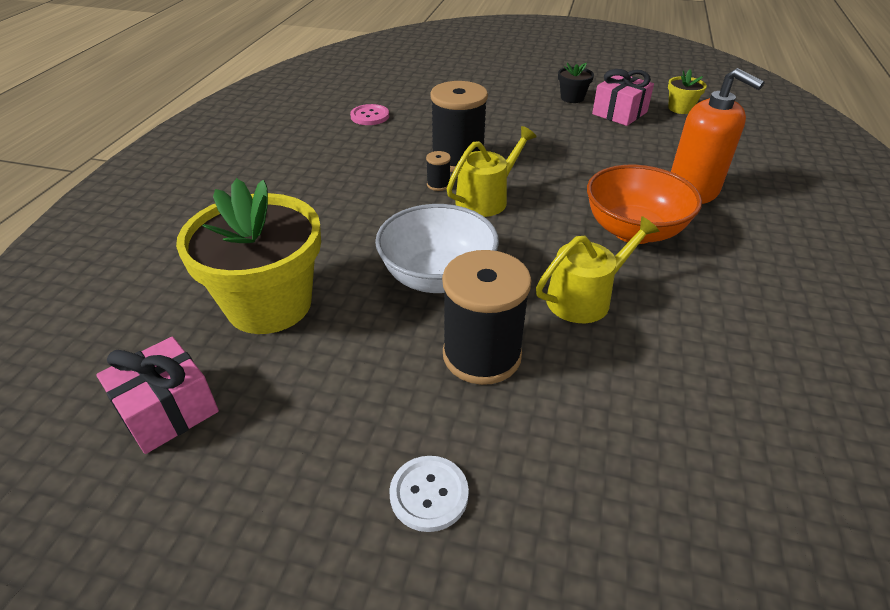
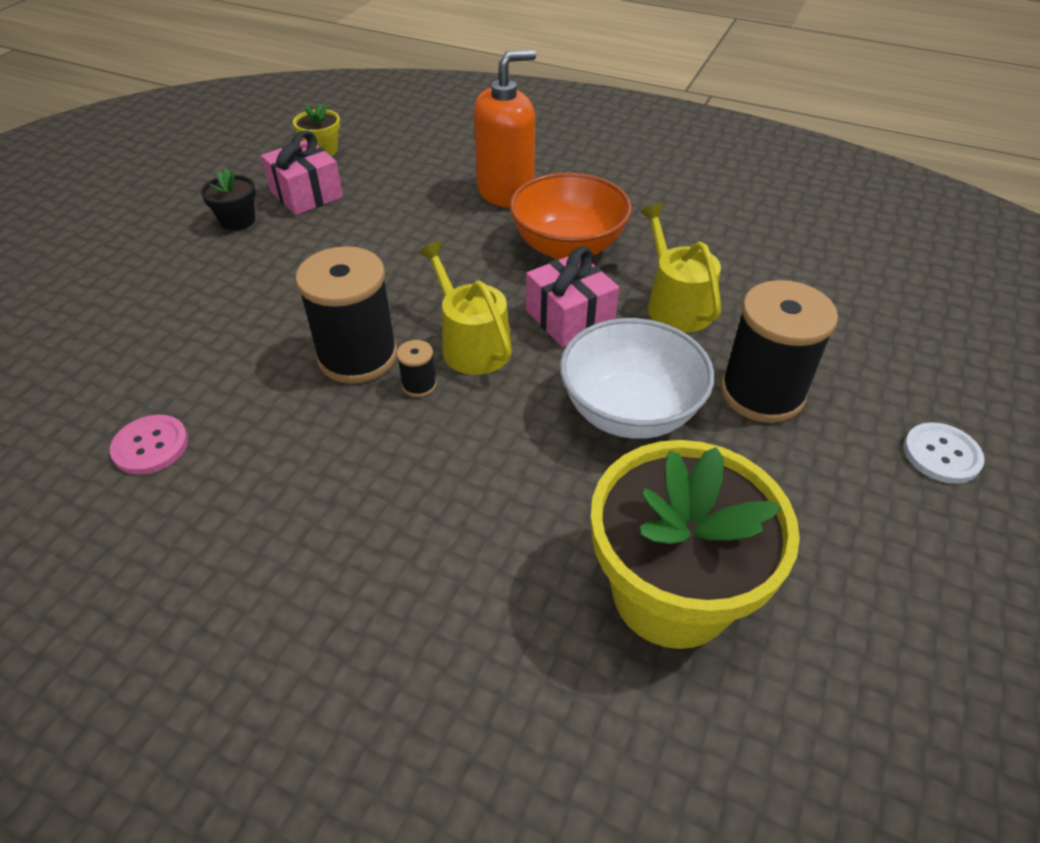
camera: 80 degrees left, 5 degrees up
pink gift [96,337,219,454] -> pink gift moved to [526,246,619,347]

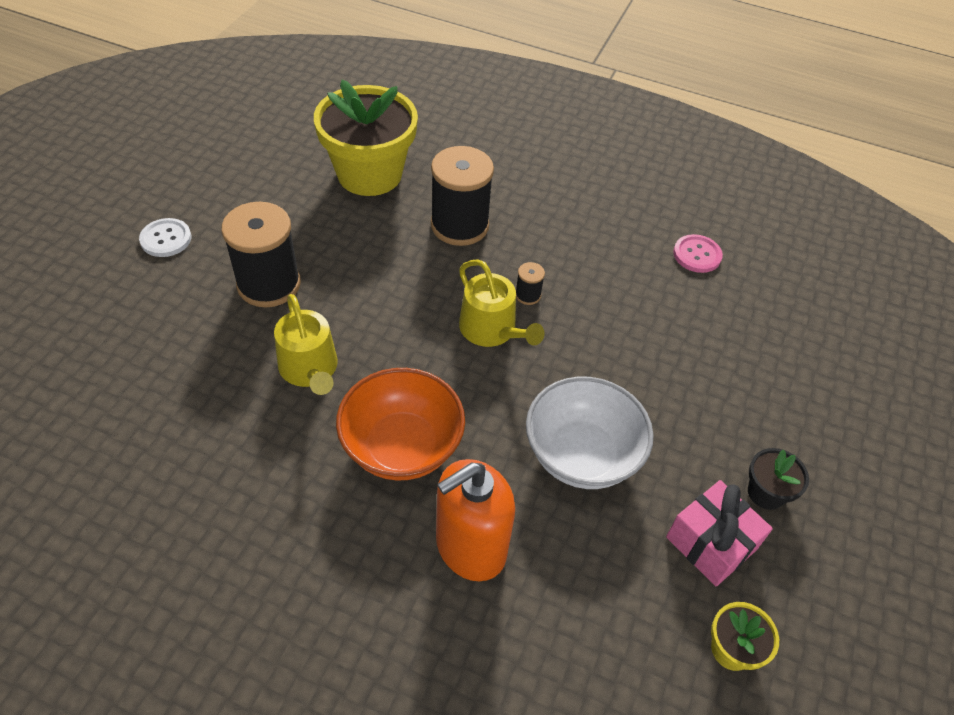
camera: 175 degrees right, 5 degrees up
black spool [295,246,397,384] -> black spool moved to [431,146,494,246]
pink gift [526,246,619,347] -> none
white bowl [560,318,715,439] -> white bowl moved to [526,377,654,489]

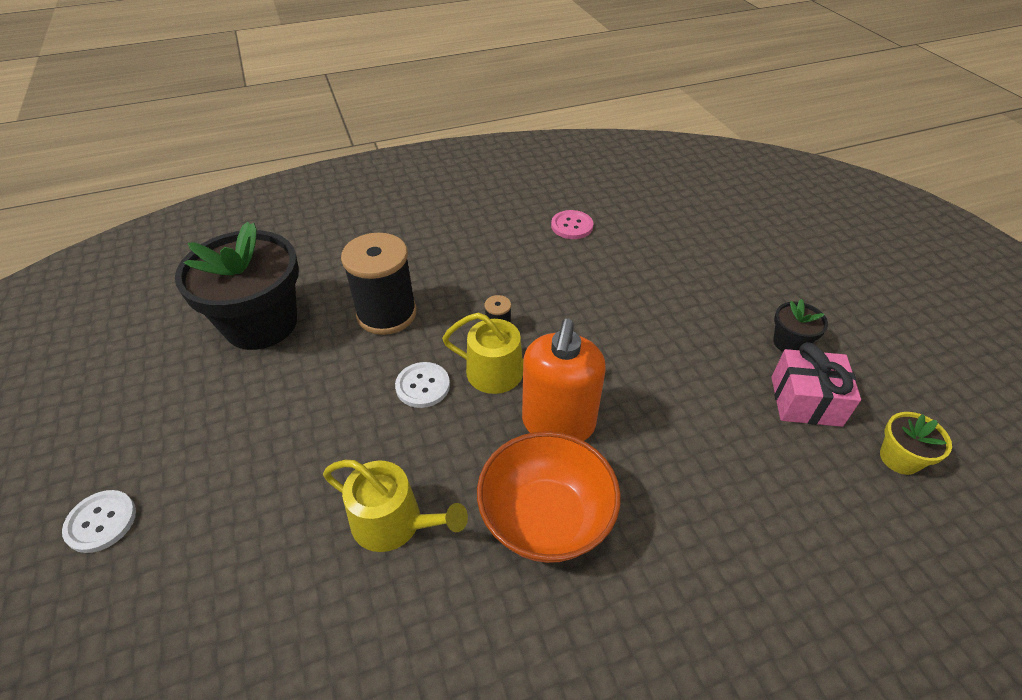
camera: 40 degrees left, 5 degrees down
black spool [221,202,301,307] -> none
yellow flower pot [314,80,418,196] -> black flower pot [175,222,299,350]
orange soap dispenser [436,459,515,581] -> orange soap dispenser moved to [522,319,606,441]
white bowl [526,377,654,489] -> none
none -> white button [395,362,450,408]

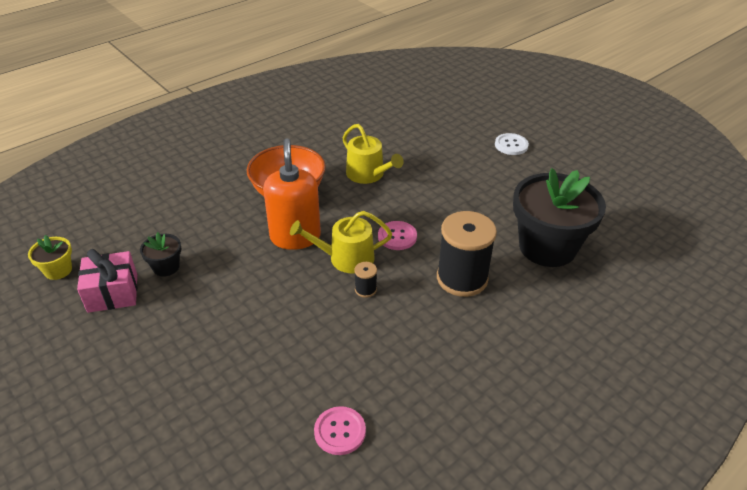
camera: 160 degrees right, 5 degrees down
yellow watering can [323,460,468,552] -> yellow watering can turned 135 degrees counterclockwise [342,124,404,184]
white button [395,362,450,408] -> pink button [378,221,417,250]
black flower pot [773,299,828,352] -> black flower pot moved to [140,232,181,276]

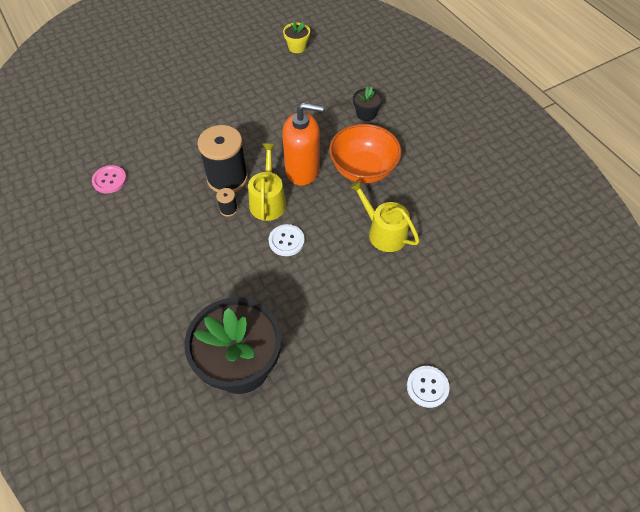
camera: 100 degrees right, 15 degrees up
pink gift [77,249,137,313] -> none
black flower pot [140,232,181,276] -> black flower pot moved to [353,86,383,121]
yellow watering can [342,124,404,184] -> yellow watering can turned 75 degrees clockwise [349,180,420,252]
pink button [378,221,417,250] -> white button [269,224,305,256]
black spool [437,211,497,297] -> black spool moved to [197,125,248,193]

